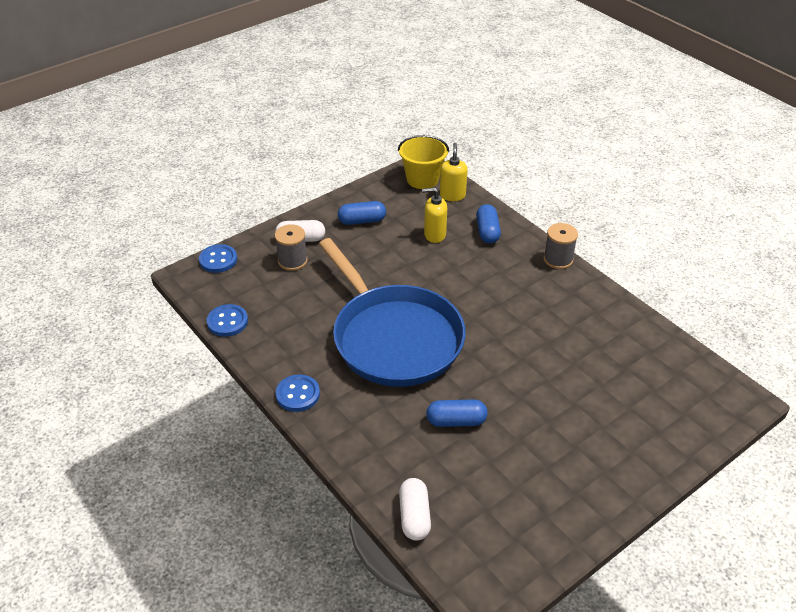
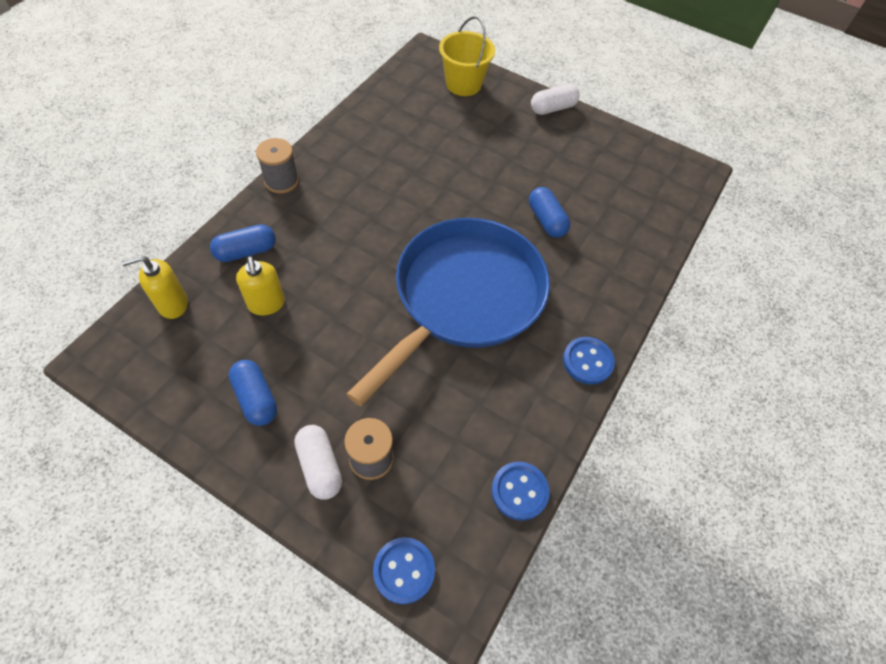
camera: 115 degrees left, 15 degrees up
yellow bucket [398,135,449,189] -> yellow bucket moved to [439,16,495,96]
white capsule [399,478,431,541] -> white capsule moved to [531,84,580,115]

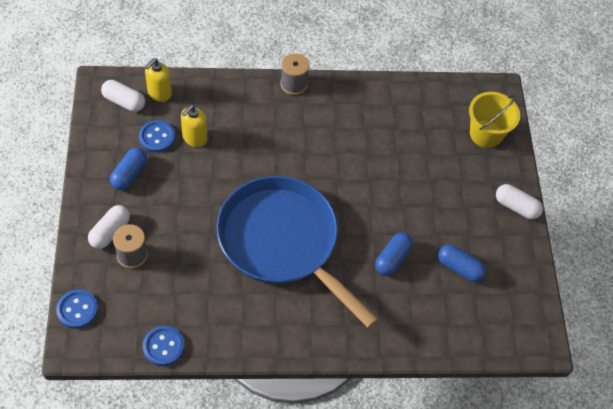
camera: 55 degrees right, 0 degrees up
yellow soap dispenser [121,255,188,319] -> yellow soap dispenser turned 90 degrees counterclockwise [145,58,172,102]
blue capsule [210,224,276,262] -> blue capsule moved to [438,244,486,282]
blue pan [347,218,550,406] -> blue pan turned 135 degrees counterclockwise [216,176,378,328]
blue button [563,337,615,385] -> blue button moved to [139,120,175,153]
none -> white capsule [101,80,145,112]

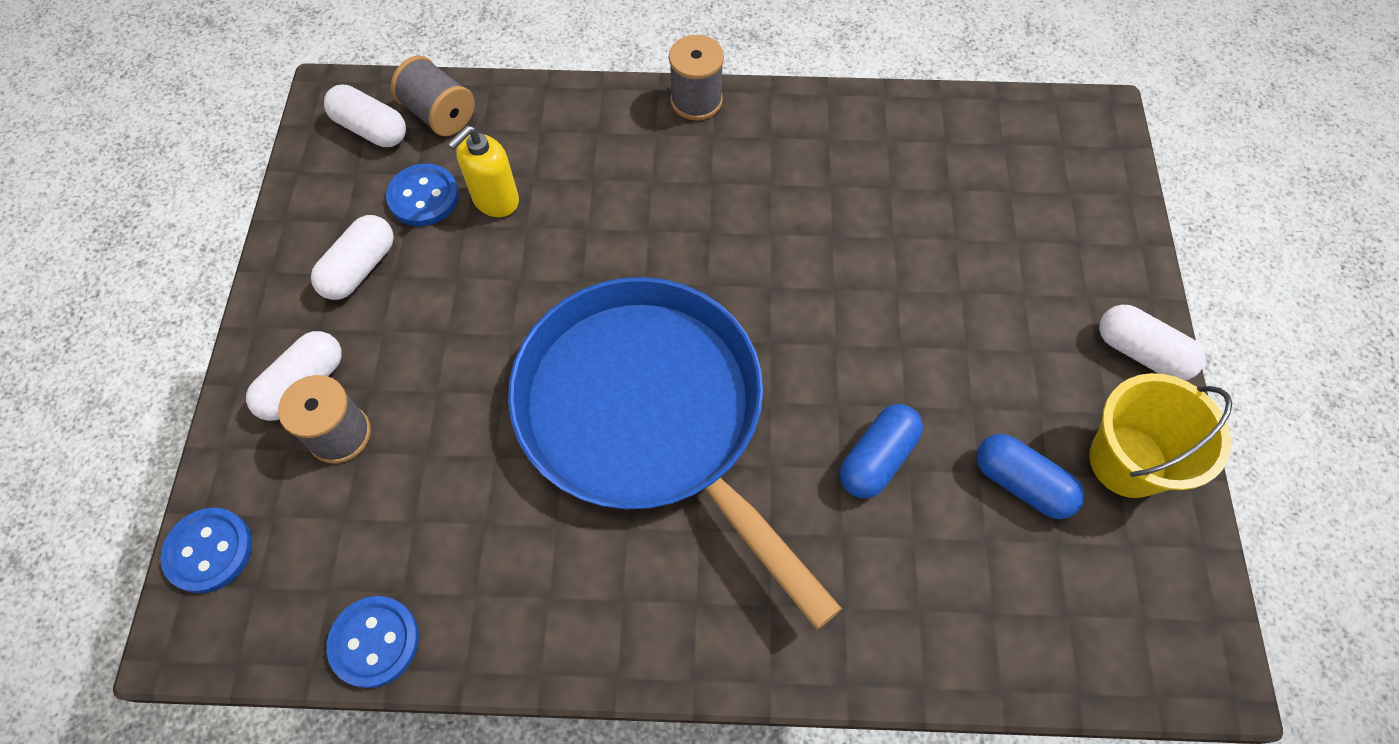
camera: 10 degrees right, 5 degrees up
blue capsule [110,148,147,190] -> white capsule [311,215,394,300]
yellow soap dispenser [145,58,172,102] -> grey spool [390,56,475,136]
yellow bucket [469,92,520,148] -> yellow bucket moved to [1089,373,1232,498]

